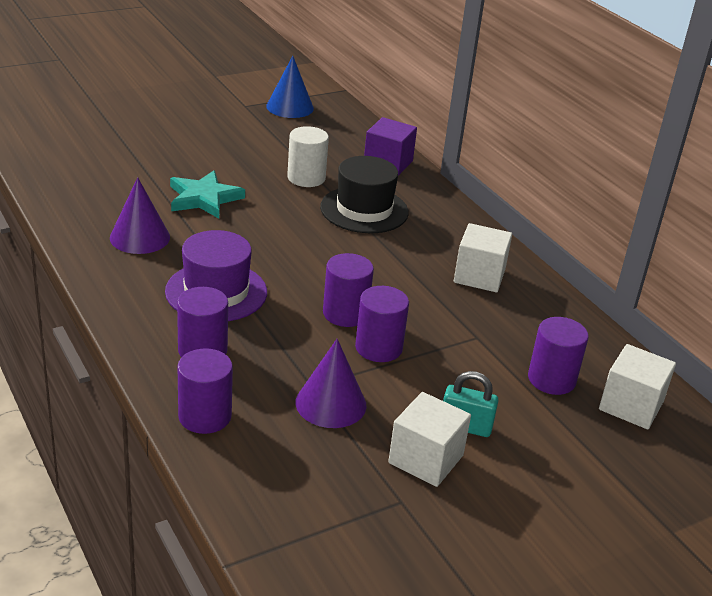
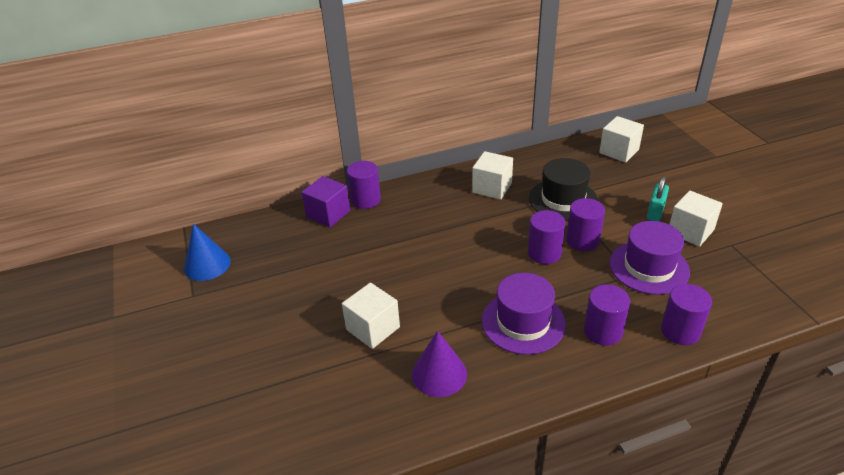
camera: 75 degrees left, 5 degrees up
turquoise star [170,170,245,219] -> white cube [342,282,400,349]
white cylinder [287,126,329,187] -> none
purple cone [296,339,366,428] -> purple hat [610,221,690,295]
black hat [320,156,409,233] -> black hat moved to [529,158,598,221]
purple cylinder [528,317,589,395] -> purple cylinder moved to [347,161,381,209]

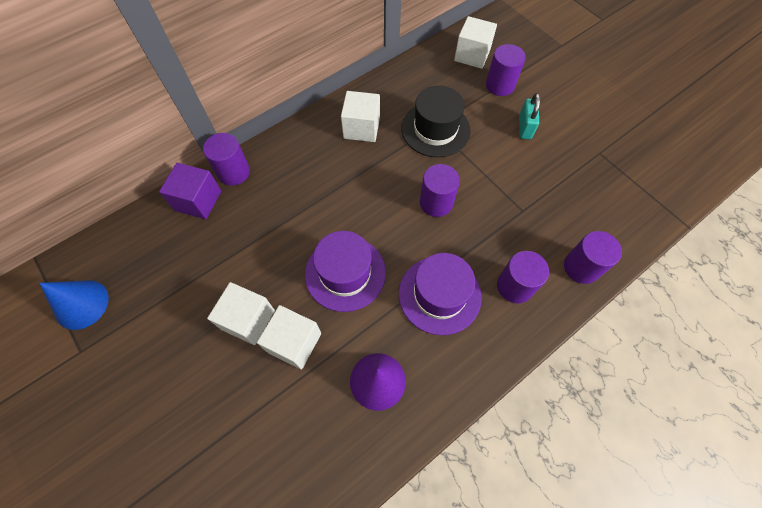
camera: 20 degrees left, 25 degrees up
purple cylinder [566,198,605,251] -> purple cylinder moved to [486,44,526,96]
purple hat [610,221,690,295] -> purple hat moved to [305,231,386,312]
white cube [669,190,723,247] -> white cube moved to [207,282,275,345]

